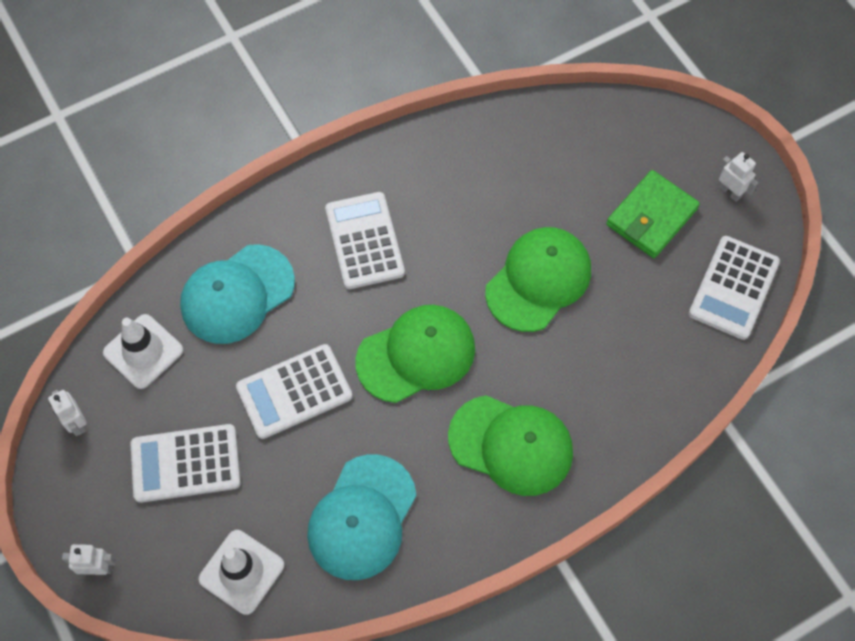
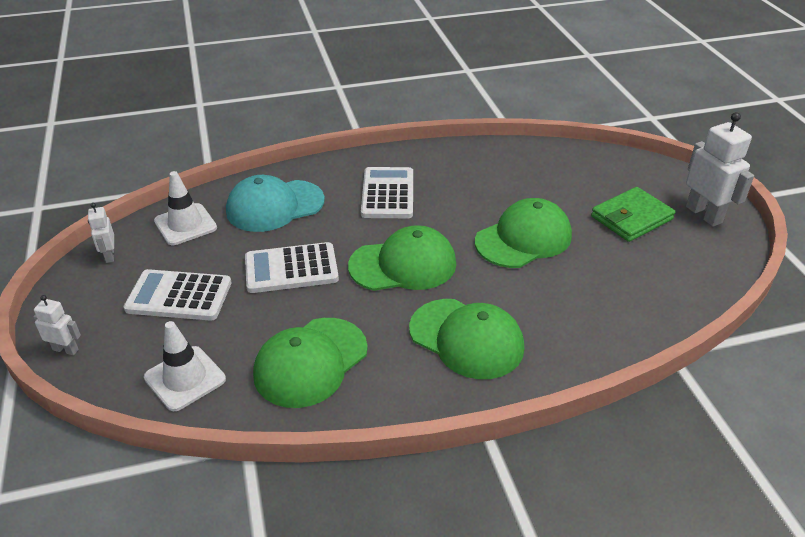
camera: 15 degrees right, 25 degrees down
turquoise cap [307,454,417,580] -> green cap [253,318,368,408]
white calculator [689,236,780,340] -> none
white robot [719,152,758,202] -> white robot [686,112,754,227], size x1.89

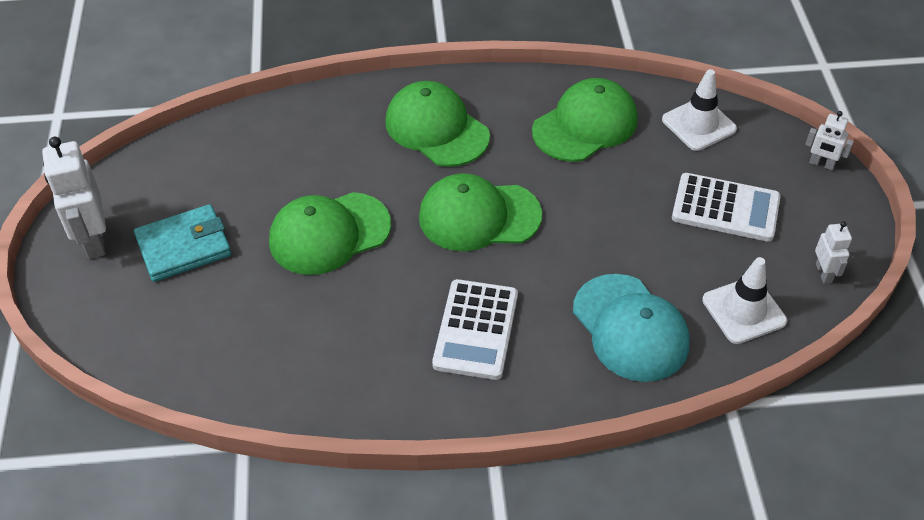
camera: 170 degrees left, 10 degrees up
turquoise cap [226,175,325,232] -> turquoise cap turned 75 degrees clockwise [573,274,690,382]
white calculator [245,242,339,293] -> none
green wallet [591,187,675,242] -> turquoise wallet [134,204,231,282]

